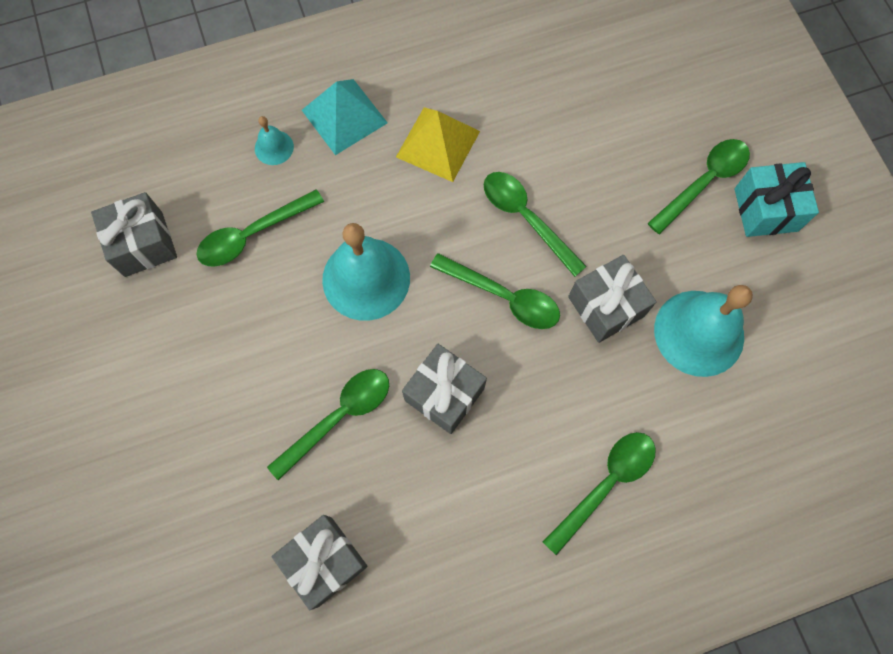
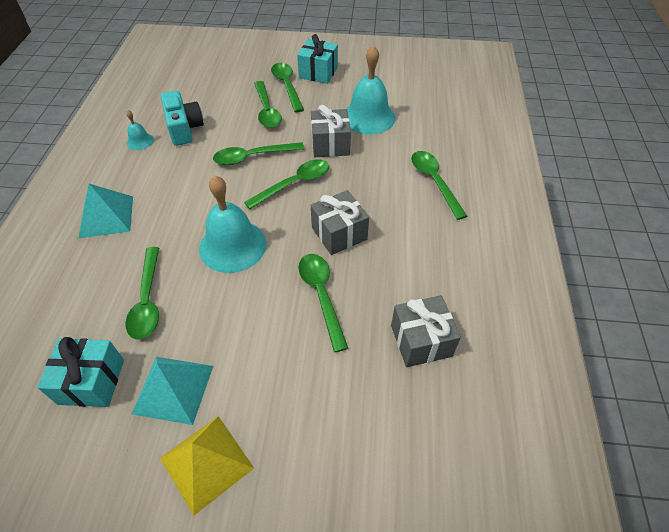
camera: 65 degrees left, 20 degrees down
grey gift [91,192,177,277] -> turquoise gift [37,337,124,407]
turquoise bell [255,116,294,165] -> turquoise bell moved to [126,110,154,150]
yellow pyramid [396,107,480,182] -> yellow pyramid moved to [160,416,254,516]
none -> turquoise pyramid [132,357,213,425]
none -> turquoise camera [161,90,204,146]
none -> green spoon [254,81,282,128]

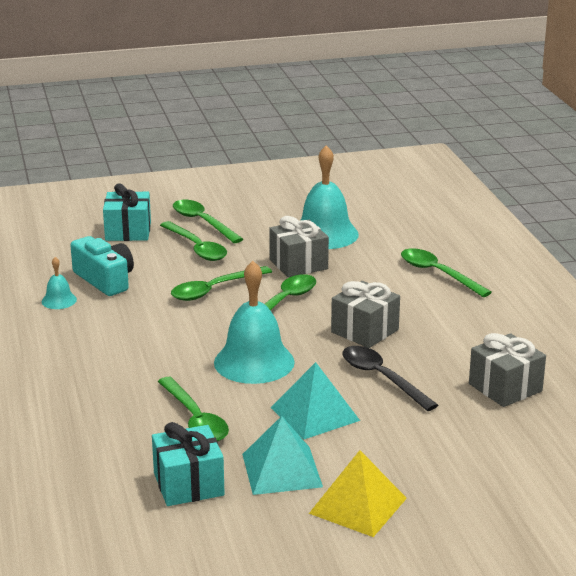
camera: 20 degrees left, 25 degrees down
turquoise pyramid [79,184,133,238] -> turquoise pyramid moved to [271,362,360,439]
turquoise gift [297,34,338,84] -> turquoise gift moved to [103,183,151,241]
green spoon [298,254,348,352] -> black spoon [342,346,438,411]

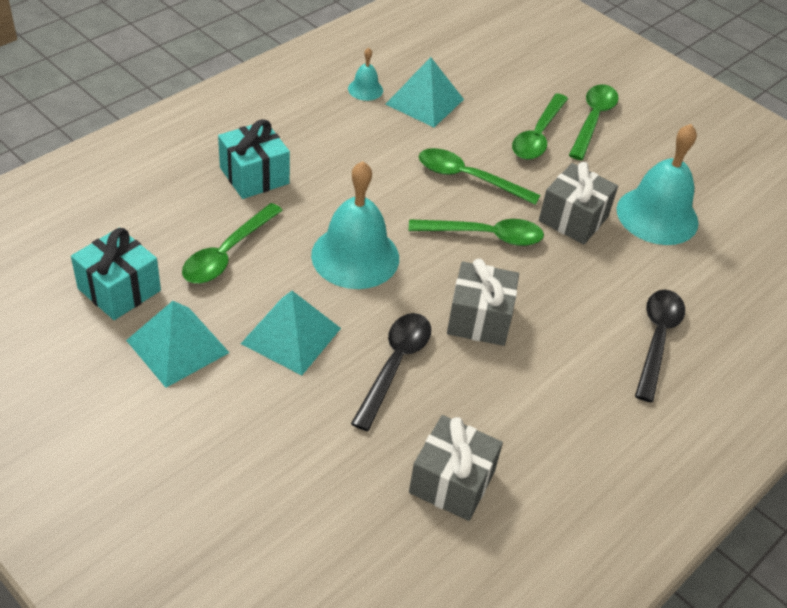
camera: 55 degrees right, 20 degrees up
turquoise camera [70,236,134,296] -> turquoise pyramid [385,57,464,127]
turquoise gift [103,183,151,241] -> turquoise gift moved to [218,119,290,199]
yellow pyramid [309,450,407,537] -> none
green spoon [401,248,492,297] -> black spoon [635,289,685,402]

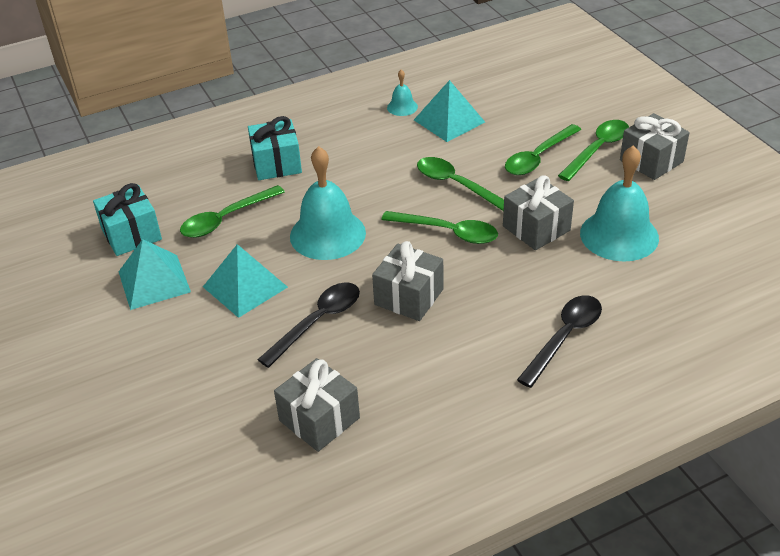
camera: 25 degrees right, 5 degrees down
none -> grey gift [620,113,690,180]

